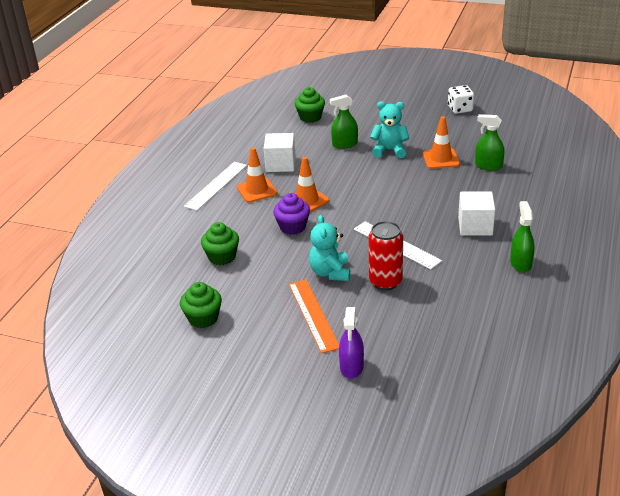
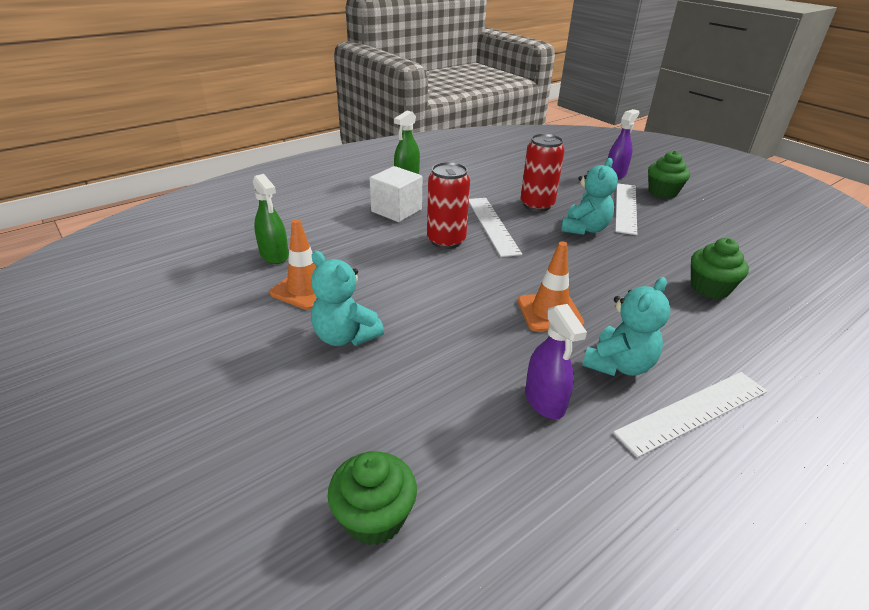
camera: 150 degrees left, 0 degrees up
green cupcake [180,282,222,328] -> green cupcake moved to [648,151,690,199]
orange traffic cone [237,147,278,203] -> turquoise teddy bear [582,277,671,376]
white cube [264,133,296,172] -> purple spray bottle [525,304,587,419]
purple cupcake [273,193,310,235] -> none
orange ruler [289,280,339,353] -> white ruler [615,183,637,235]
green spray bottle [330,95,358,149] -> none
white dice [448,85,474,114] -> none
none -> red can [427,162,470,249]

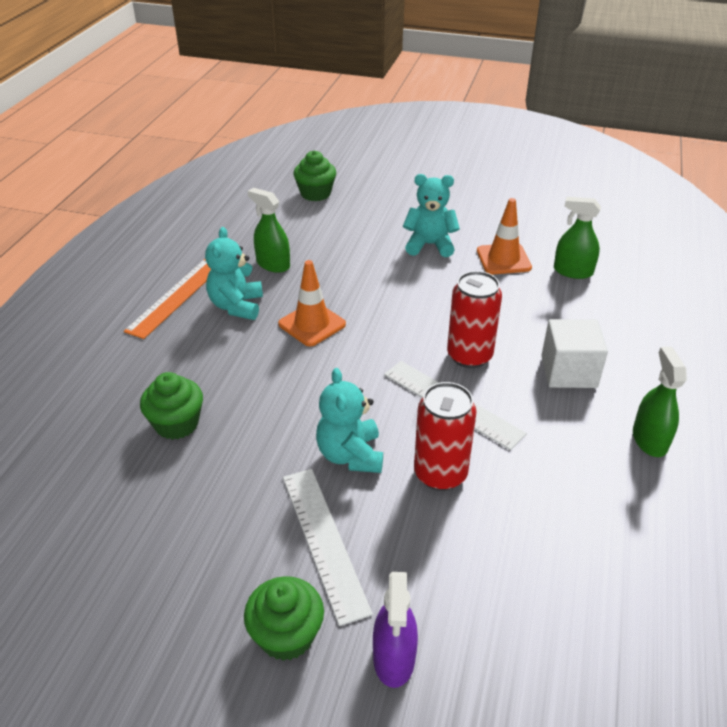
camera: 145 degrees right, 5 degrees up
purple spray bottle [525,304,587,419] -> green spray bottle [248,188,290,273]
white ruler [613,372,767,457] -> orange ruler [124,259,211,339]

